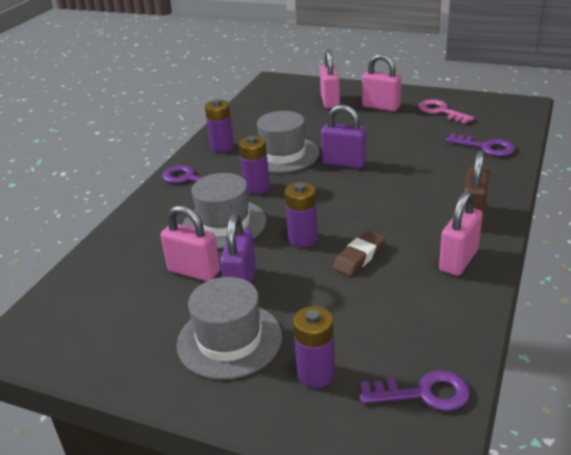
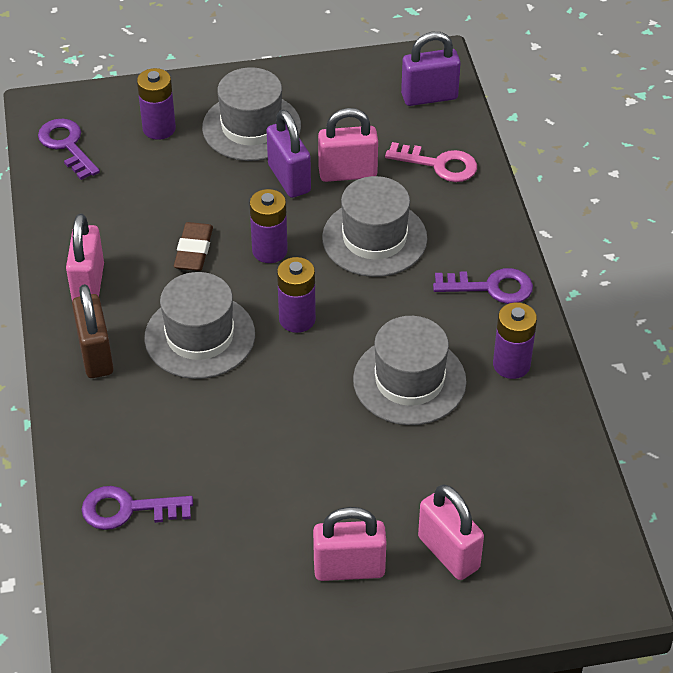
camera: 145 degrees right, 15 degrees up
purple battery [239,136,270,194] -> purple battery moved to [277,257,316,333]
purple padlock [321,104,366,168] -> purple padlock moved to [401,32,461,106]
purple key [360,370,470,411] -> purple key turned 90 degrees clockwise [38,119,100,180]
pink key [418,99,475,124] -> pink key moved to [385,142,477,182]
none -> grey hat [144,272,255,379]

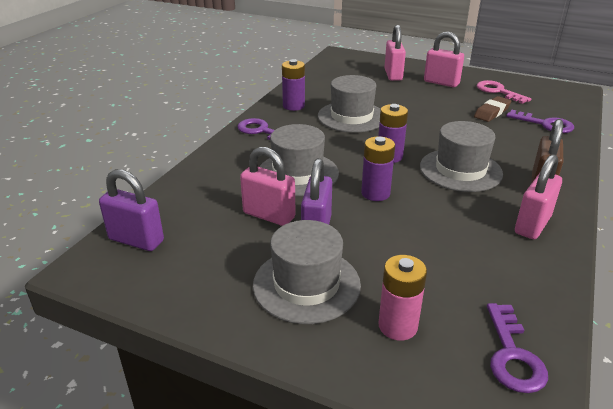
camera: 145 degrees left, 15 degrees down
purple battery [137,68,176,140] -> pink battery [378,255,427,341]
brown eraser [174,222,213,271] -> brown eraser moved to [474,96,511,122]
pink key [385,142,477,182] -> pink key moved to [477,80,531,104]

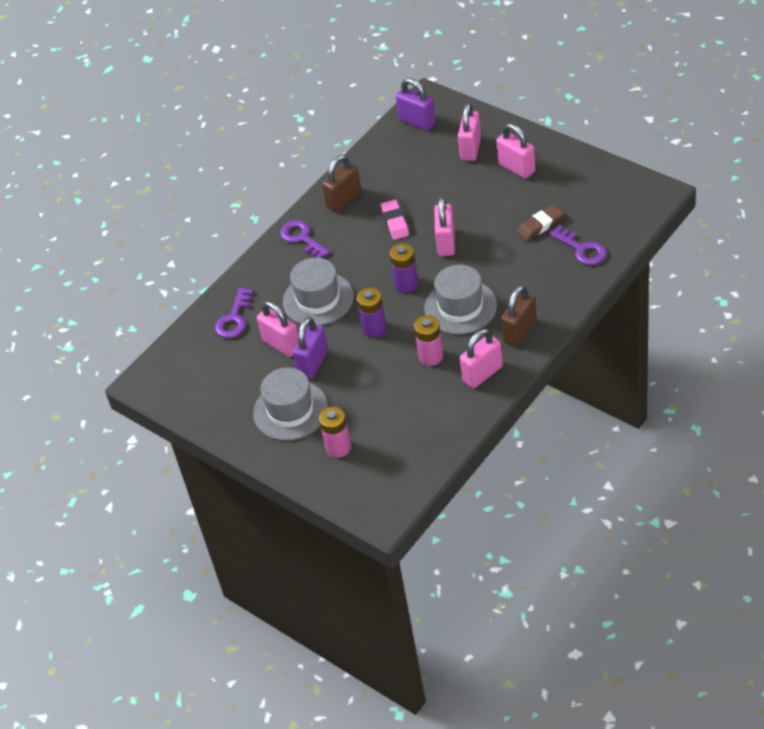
camera: 20 degrees right, 15 degrees up
purple padlock [99,169,164,251] -> purple padlock moved to [396,78,436,131]
purple battery [282,59,305,111] -> brown padlock [322,155,361,212]
grey hat [318,75,381,133] -> pink eraser [381,200,409,240]
pink key [477,80,531,104] -> none
purple key [487,303,548,393] -> purple key moved to [215,288,253,338]
none -> pink battery [414,315,443,366]
none -> pink padlock [434,196,455,256]

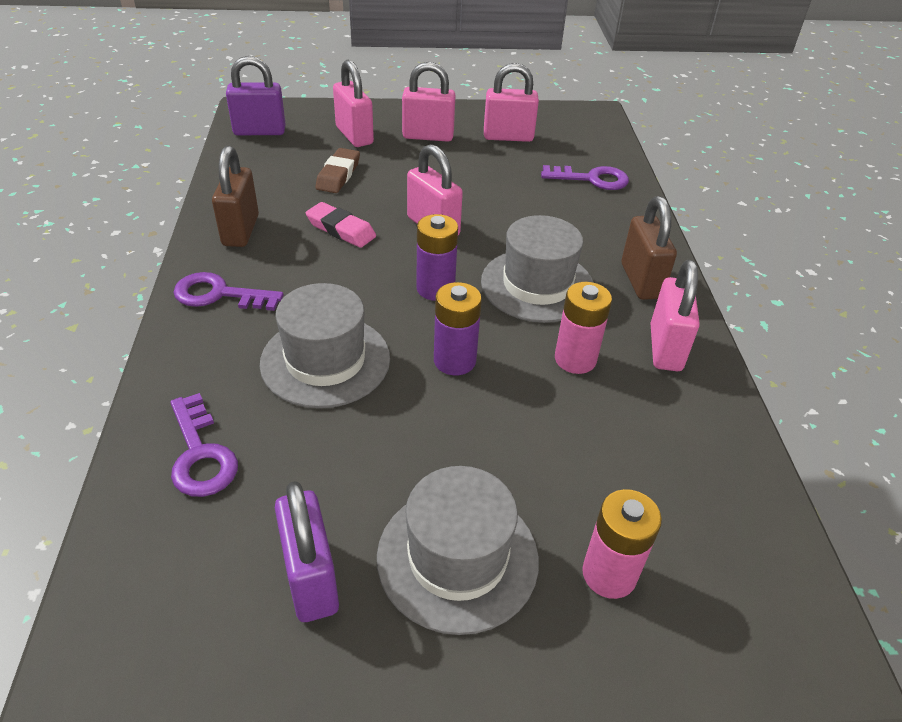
camera: 50 degrees left, 5 degrees down
pink padlock [257,301,298,357] -> pink padlock moved to [484,63,539,142]
purple padlock [293,317,328,378] -> purple padlock moved to [275,481,339,622]
brown eraser [517,205,563,241] -> brown eraser moved to [315,148,360,193]

